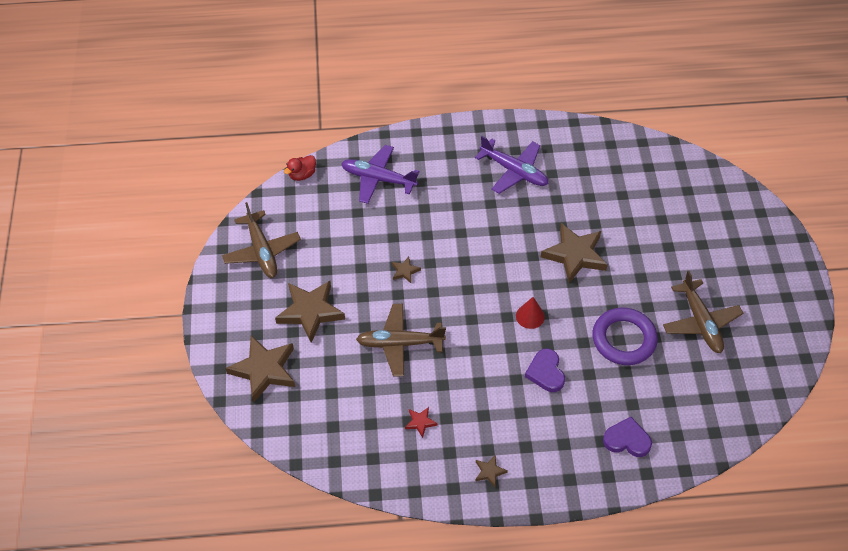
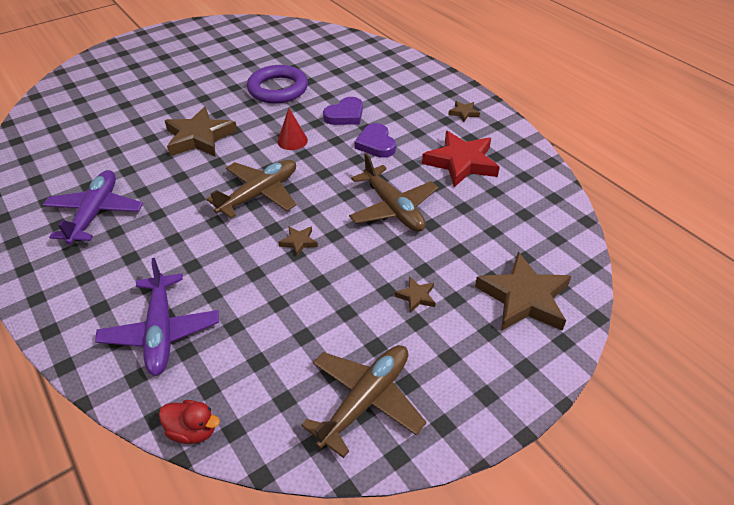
camera: 120 degrees left, 10 degrees down
brown star [275,281,345,343] -> brown star [394,276,435,313], size x0.45
red star [405,407,437,438] -> red star [422,131,500,187], size x2.24
purple heart [603,417,652,457] -> purple heart moved to [354,123,396,158]
brown plane [663,271,743,353] -> brown plane moved to [206,160,296,218]

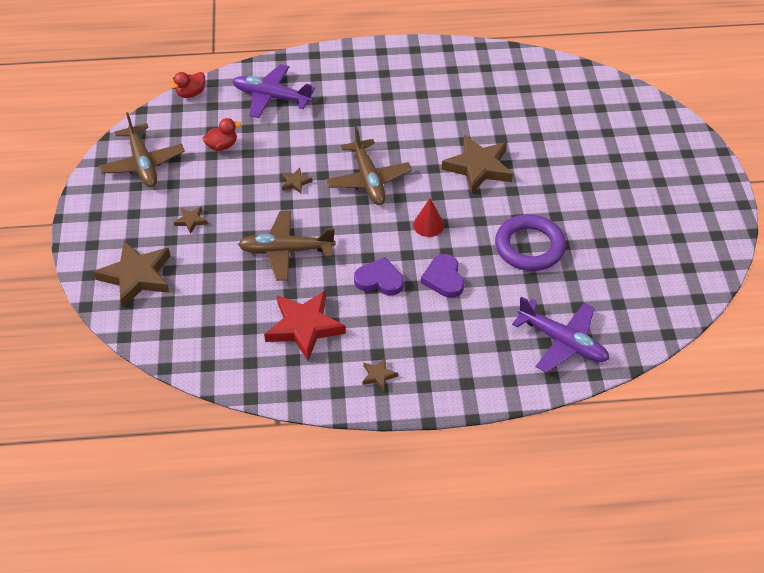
camera: 120 degrees right, 5 degrees up
purple plane [43,170,143,245] -> purple plane moved to [512,296,609,373]
none -> red duck [203,118,241,151]

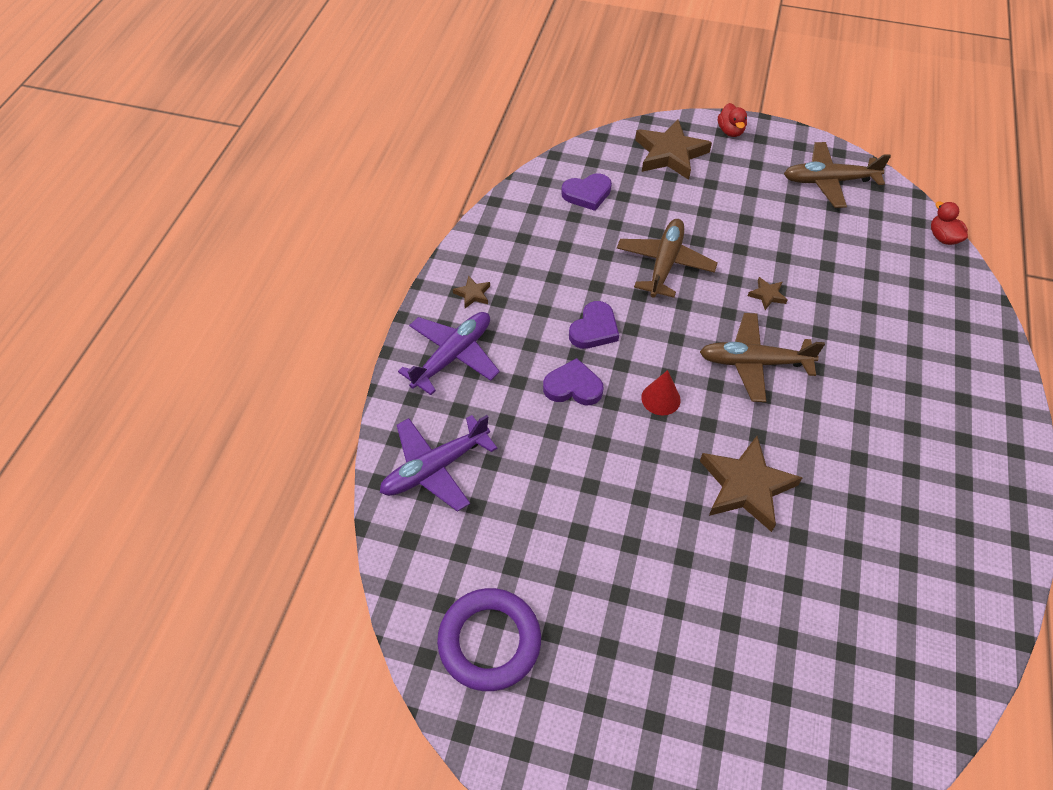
camera: 110 degrees right, 5 degrees up
brown star [174,207,208,234] -> none
red duck [203,118,241,151] -> red duck moved to [718,103,747,137]
purple plane [233,64,315,118] -> purple plane moved to [398,312,500,395]
red star [264,290,346,361] -> none
purple ring [495,214,566,271] -> purple ring moved to [437,588,541,691]
none -> purple heart [561,173,612,211]

